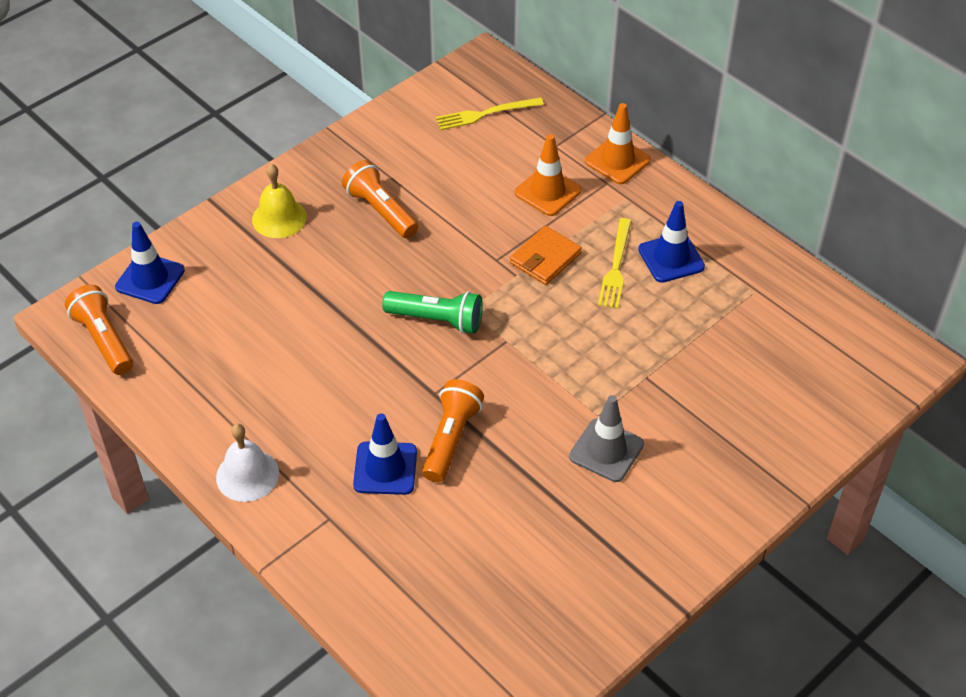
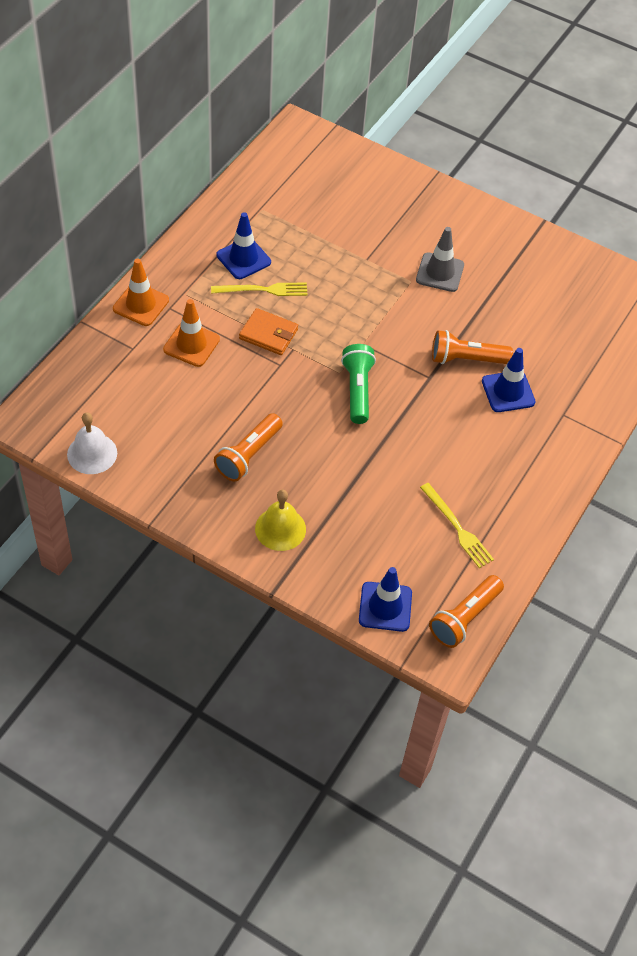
camera: 110 degrees left, 5 degrees up
white bell [216,424,279,502] -> white bell moved to [67,413,117,474]
yellow fork [436,97,544,130] -> yellow fork moved to [420,483,494,568]

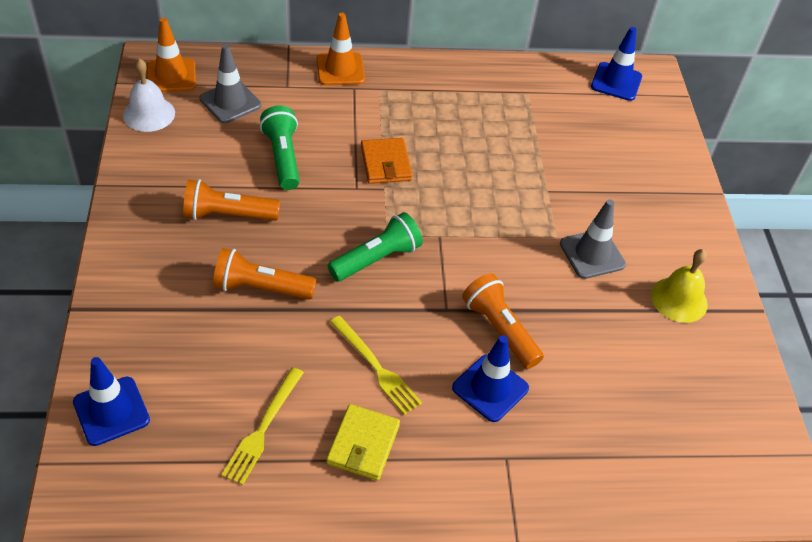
camera: 55 degrees right, 5 degrees down
orange traffic cone [163,299,220,367] -> orange traffic cone moved to [147,18,196,92]
yellow fork [211,282,308,296] -> yellow fork moved to [330,316,422,415]
blue traffic cone [217,212,271,279] -> blue traffic cone moved to [591,27,642,101]
yellow bell [255,490,306,551] -> yellow bell moved to [651,249,708,323]
orange flashlight [429,575,504,648] -> orange flashlight moved to [213,248,317,299]
none -> grey traffic cone [200,44,261,123]
none -> green flashlight [260,106,300,190]
none -> yellow wallet [326,404,400,481]

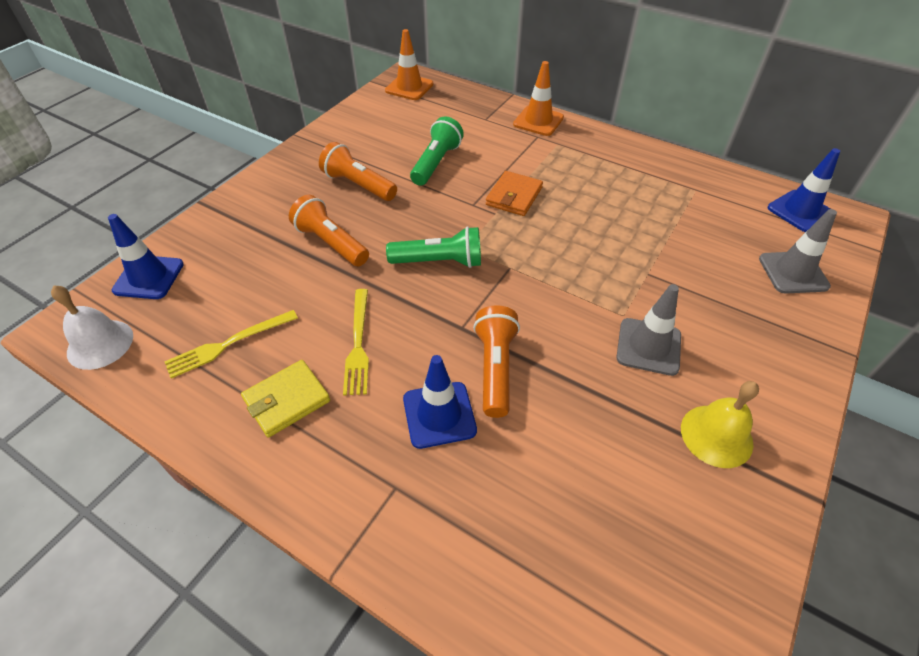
camera: 40 degrees right, 0 degrees up
white bell [123,58,175,132] -> white bell moved to [51,285,133,370]
grey traffic cone [200,44,261,123] -> grey traffic cone moved to [759,209,837,294]

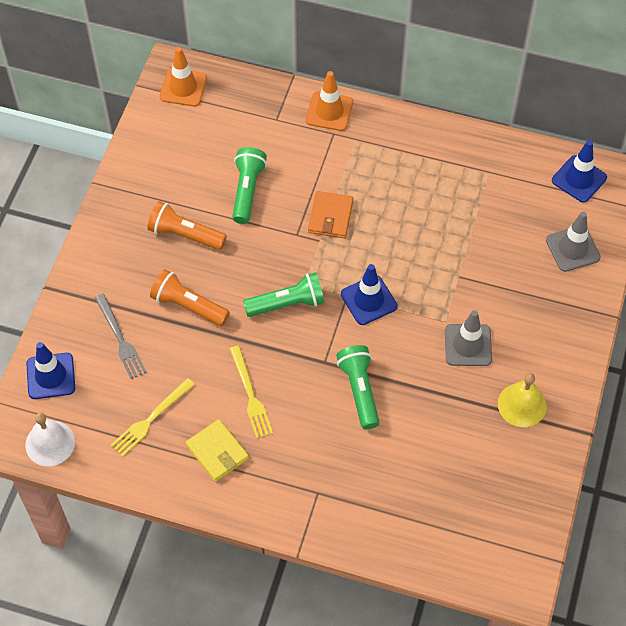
camera: 15 degrees left, 10 degrees up
yellow wallet [241,360,330,438] -> yellow wallet turned 75 degrees counterclockwise [186,419,249,482]
blue traffic cone [403,355,477,449] -> blue traffic cone moved to [341,264,397,325]
orange flashlight [473,305,520,418] -> green flashlight [336,345,379,429]
none -> grey fork [95,294,146,379]

